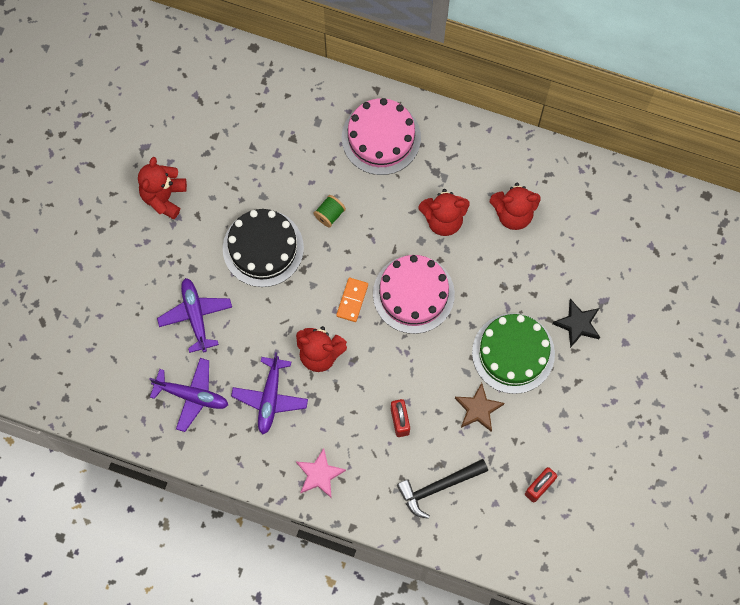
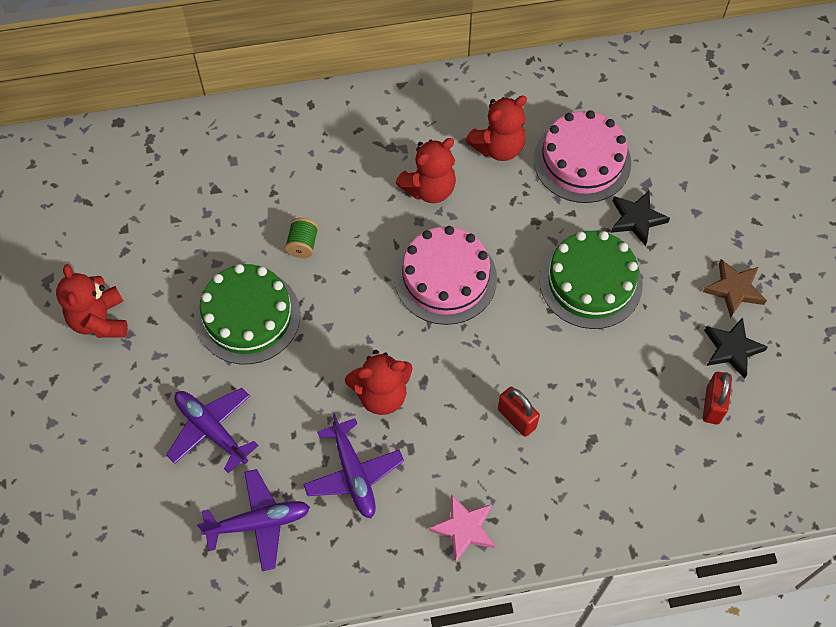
camera: 30 degrees left, 10 degrees down
black cake [223,209,304,287] -> green cake [196,264,300,364]
orange domino [336,278,368,322] -> none
pink cake [342,98,421,175] -> pink cake moved to [534,110,631,203]
black hammer [397,459,488,519] -> none
brown star [455,383,505,432] -> brown star moved to [703,259,767,318]
none -> black star [704,317,768,379]

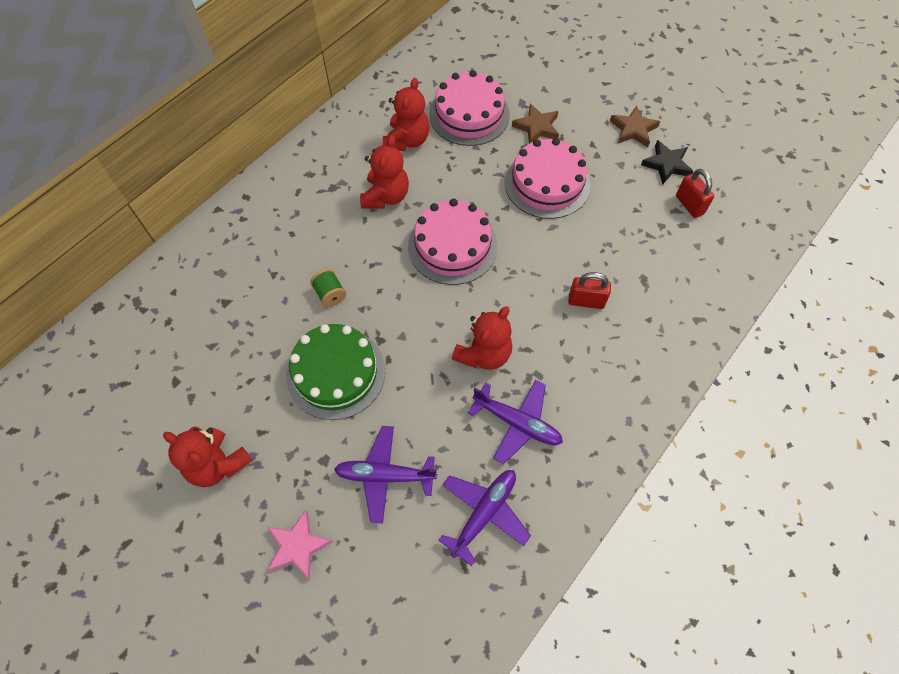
camera: 40 degrees left, 0 degrees up
pink star [429,494,495,563] -> pink star moved to [267,510,332,579]
green cake [539,231,643,329] -> pink cake [505,138,590,219]
black star [611,191,670,246] -> brown star [512,104,559,143]

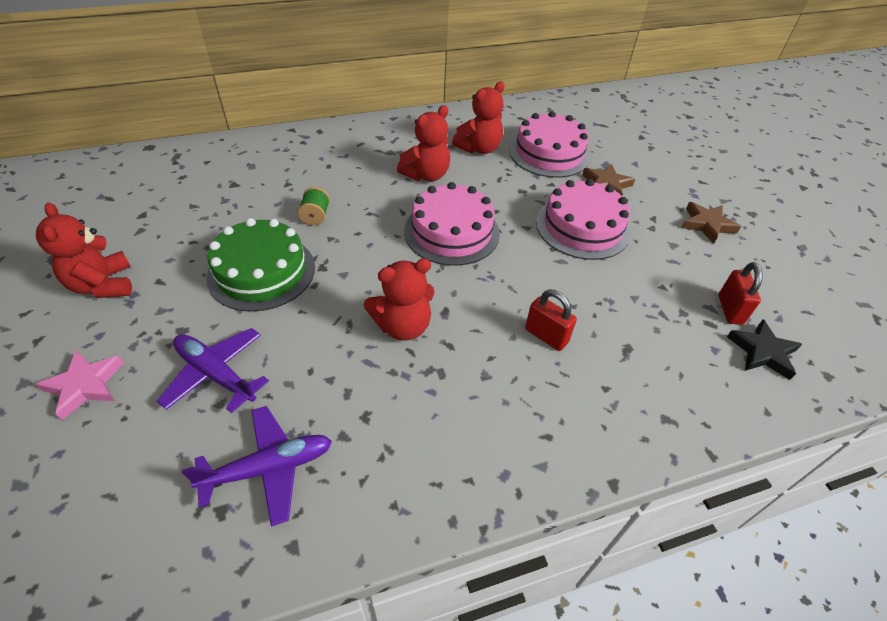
camera: 30 degrees right, 15 degrees down
purple plane [468,380,563,464] -> none
black star [641,140,693,184] -> black star moved to [727,319,802,380]

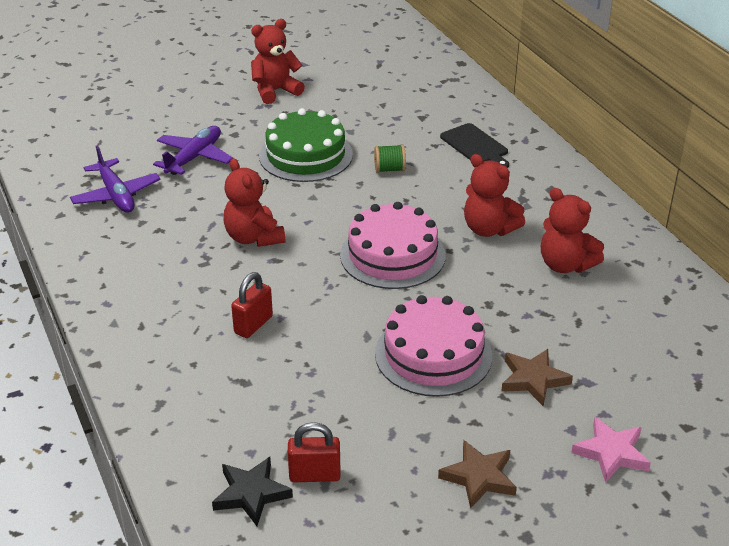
camera: 85 degrees right, 10 degrees down
pink star [36,350,124,420] -> pink star moved to [571,417,651,483]
pink cake [509,111,590,178] -> none
none -> black cutting board [440,123,509,168]

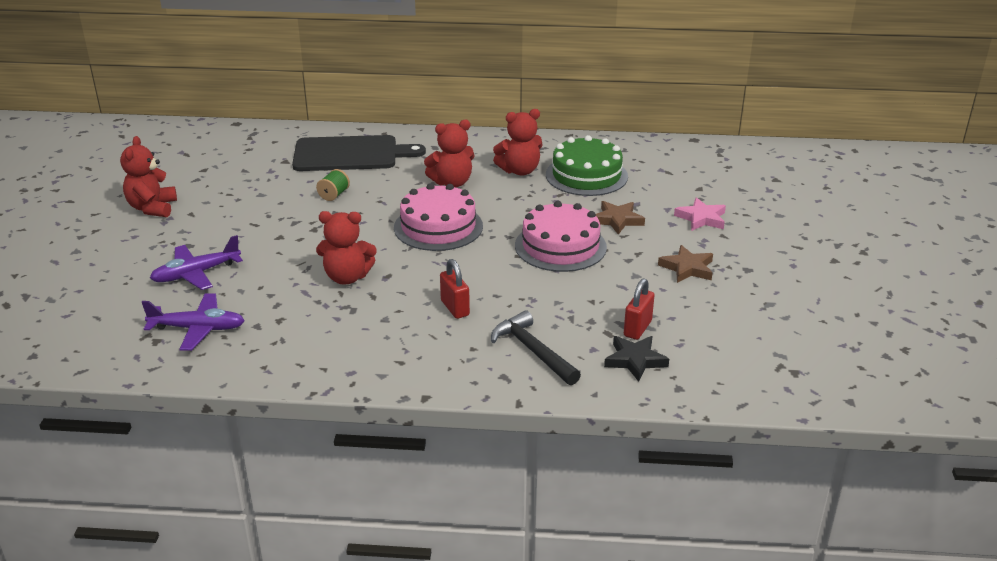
camera: 60 degrees left, 5 degrees down
purple plane [153,126,233,175] -> purple plane turned 90 degrees counterclockwise [150,235,243,290]
green cake [259,108,353,182] -> green cake moved to [546,135,628,196]
black cutting board [440,123,509,168] -> black cutting board [292,135,426,171], size x1.81
none -> black hammer [491,310,581,385]

